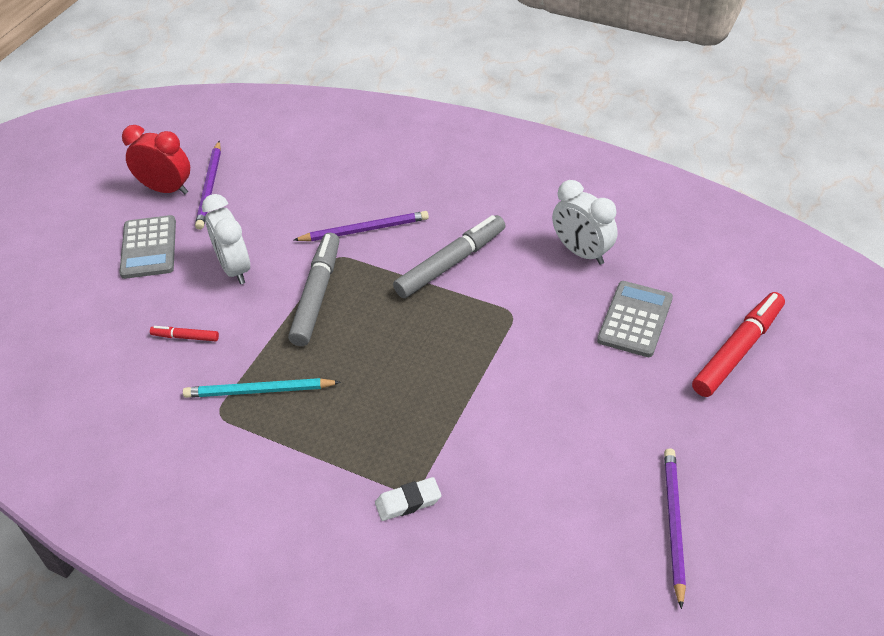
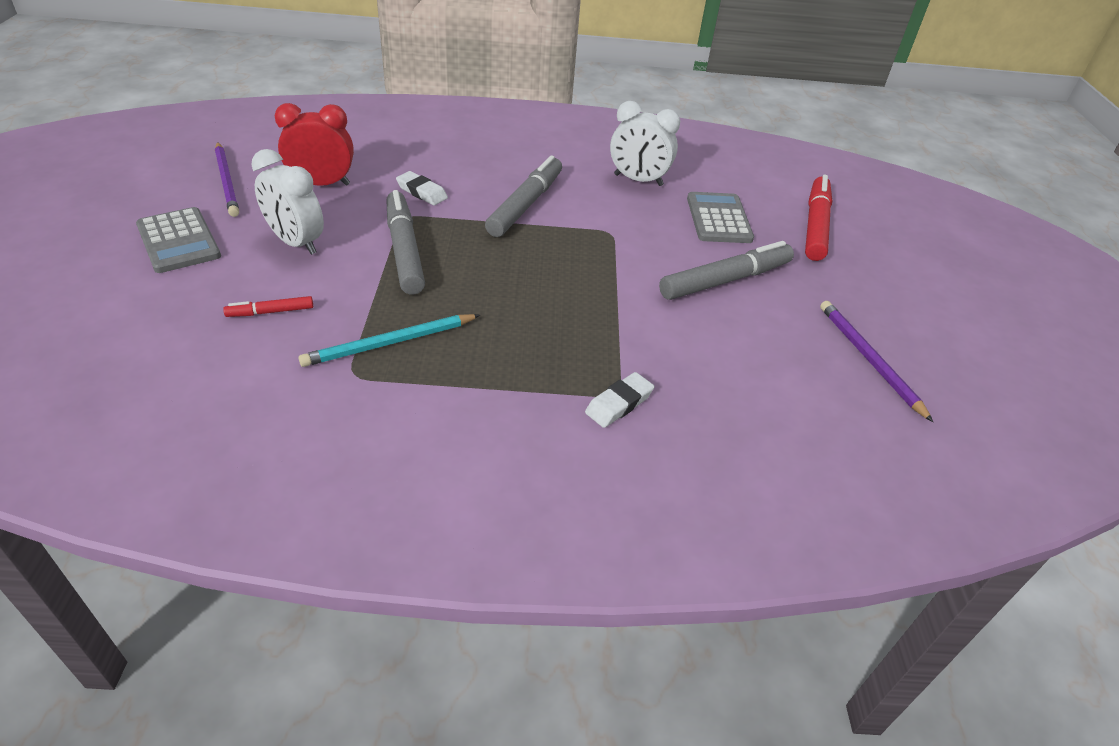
camera: 30 degrees left, 5 degrees down
red clock [122,125,190,194] -> red clock moved to [275,103,354,186]
purple pencil [294,211,429,241] -> white eraser [396,171,448,205]
none -> grey marker [659,241,794,300]

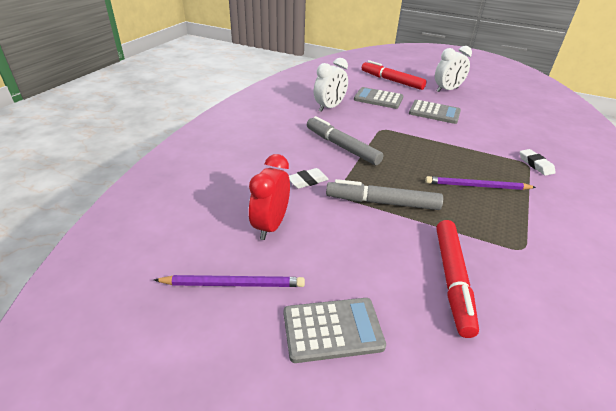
camera: 65 degrees left, 5 degrees down
red marker [223,296,313,317] -> red marker [436,220,479,338], size x2.09
white clock [251,149,324,255] -> white clock moved to [435,46,472,92]
turquoise pencil [299,314,480,367] -> none
grey marker [659,241,794,300] -> grey calculator [409,100,461,124]
purple pencil [820,301,933,422] -> purple pencil moved to [425,176,536,190]

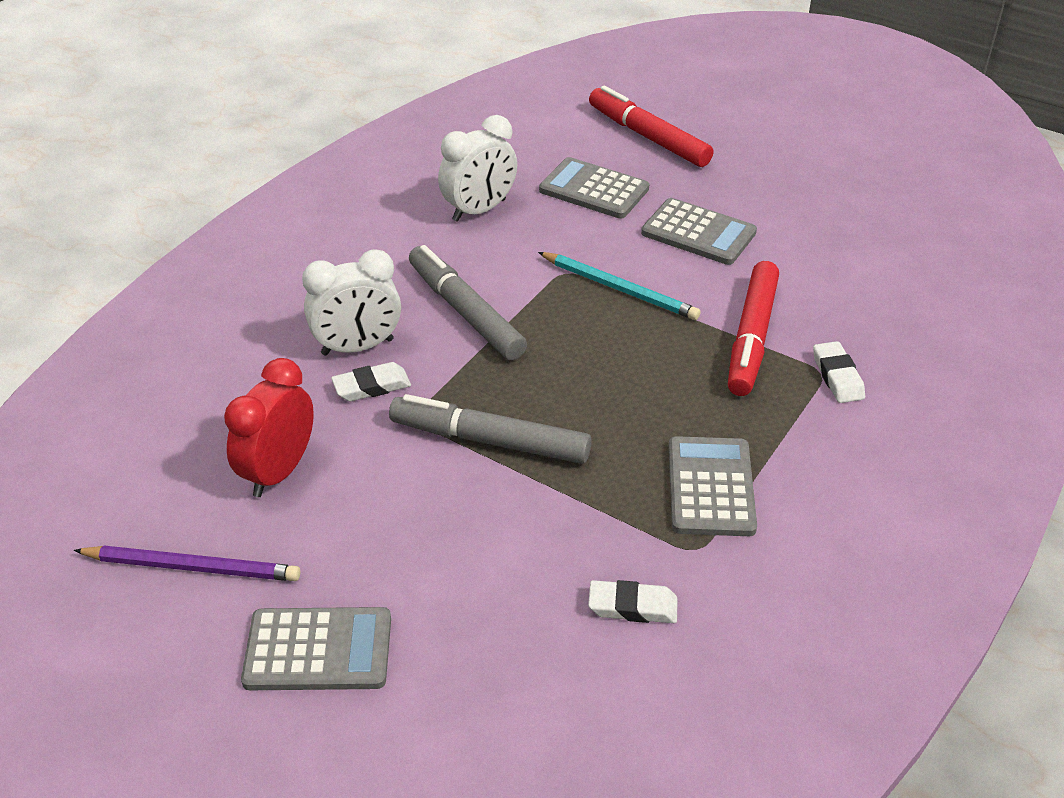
camera: 10 degrees right, 5 degrees up
purple pencil [425,176,536,190] -> none
white clock [435,46,472,92] -> white clock moved to [302,249,401,356]
red marker [436,220,479,338] -> red marker moved to [728,261,779,396]
none -> turquoise pencil [538,252,701,320]
none -> white eraser [588,580,678,623]
none -> grey calculator [669,436,757,536]

